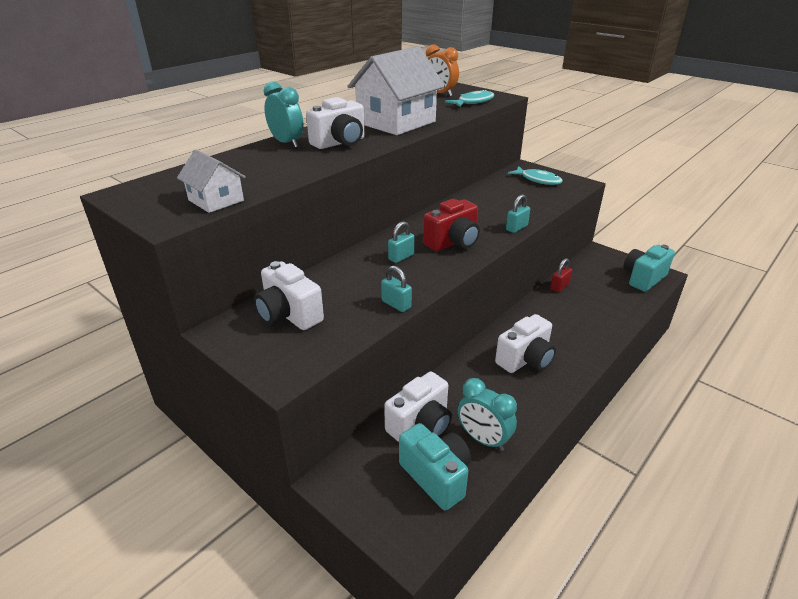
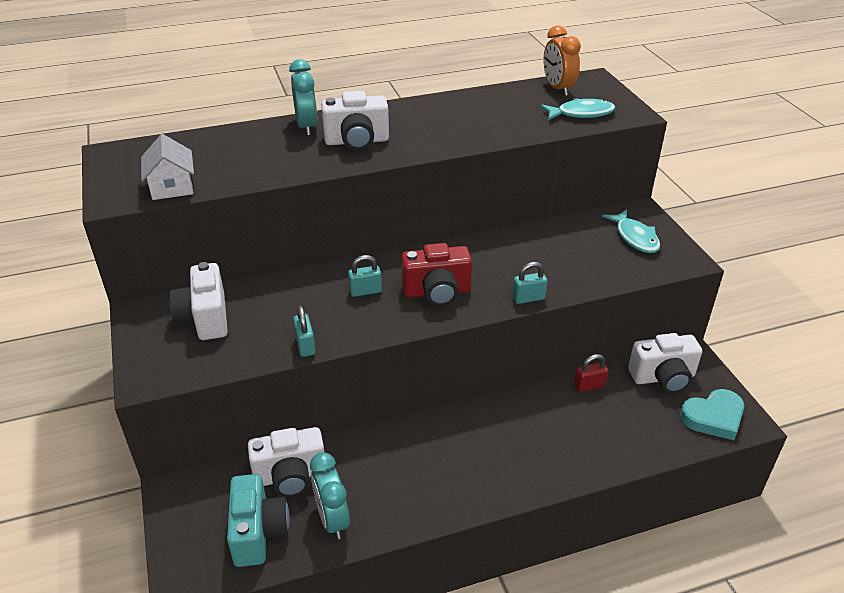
camera: 30 degrees right, 5 degrees up
white house [347,46,445,135] -> none
white camera [495,314,556,373] -> white camera moved to [628,333,702,393]
turquoise camera [624,245,675,291] -> turquoise heart [680,389,744,440]

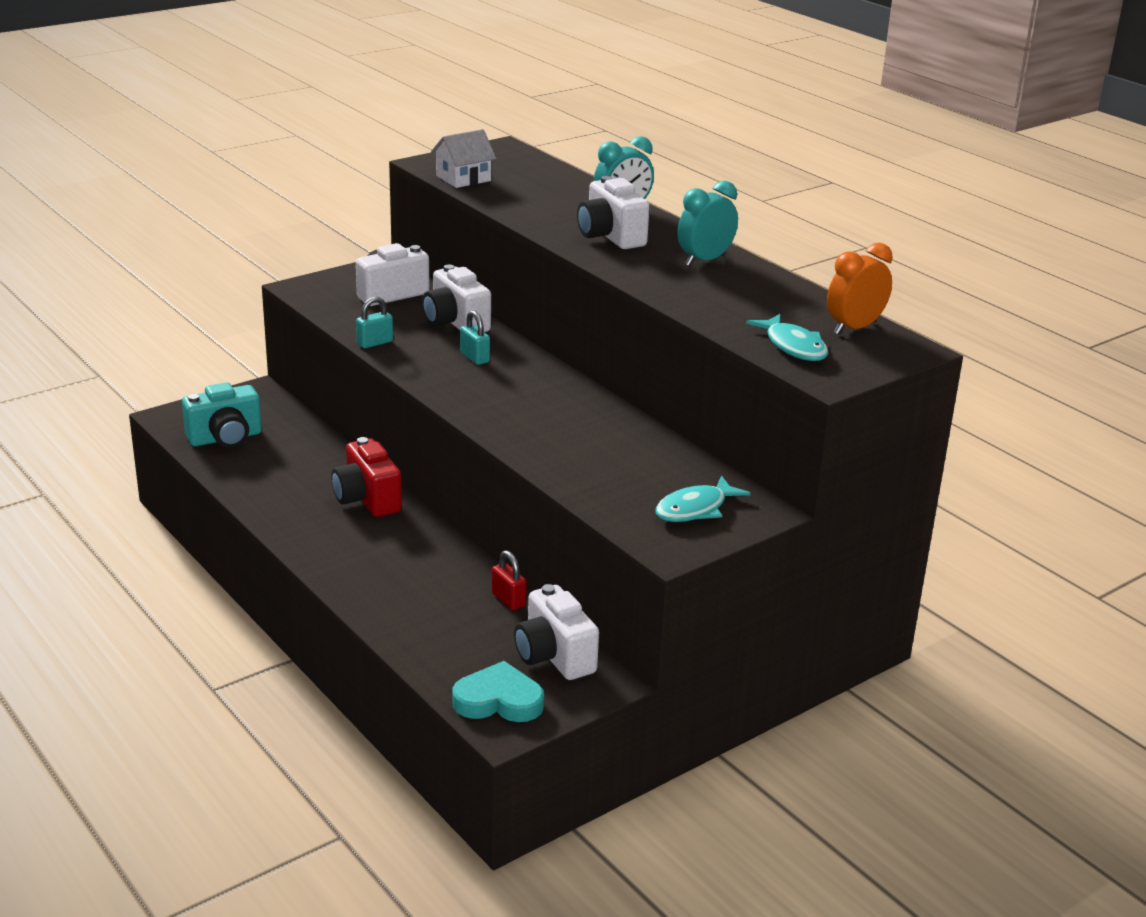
camera: 70 degrees right, 10 degrees down
white camera [248,427,324,497] -> white camera moved to [422,265,491,332]
turquoise clock [310,452,350,539] -> turquoise clock moved to [677,181,738,266]
red camera [401,243,472,306] -> red camera moved to [331,437,402,517]
turquoise padlock [512,262,548,304] -> none
turquoise heart [680,389,744,440] -> turquoise heart turned 135 degrees clockwise [452,661,544,722]

